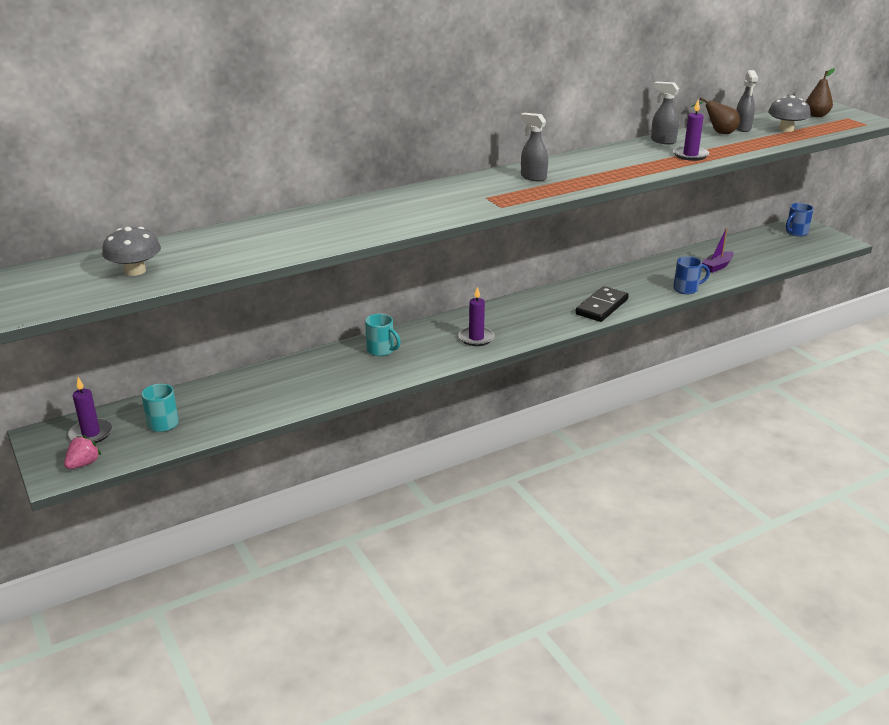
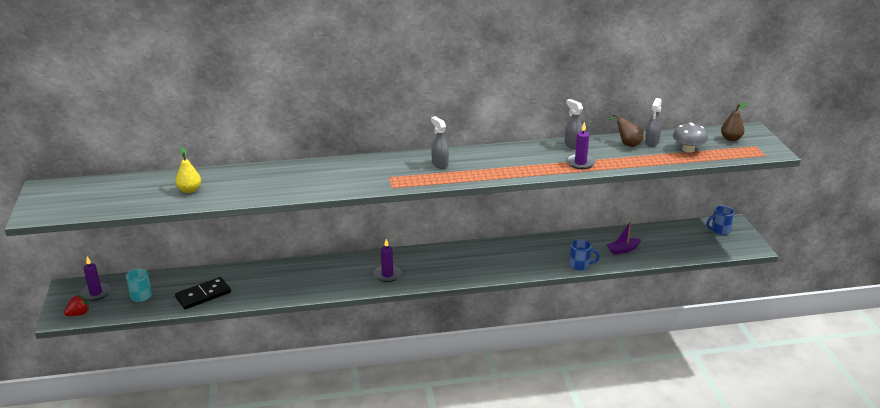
camera: 20 degrees right, 0 degrees up
pink strawberry [64,435,101,469] -> red strawberry [64,295,89,316]
grey mushroom [102,227,161,276] -> none
turquoise mug [365,314,401,356] -> none
black domino [575,286,629,322] -> black domino moved to [175,277,231,309]
none -> yellow pear [176,147,201,193]

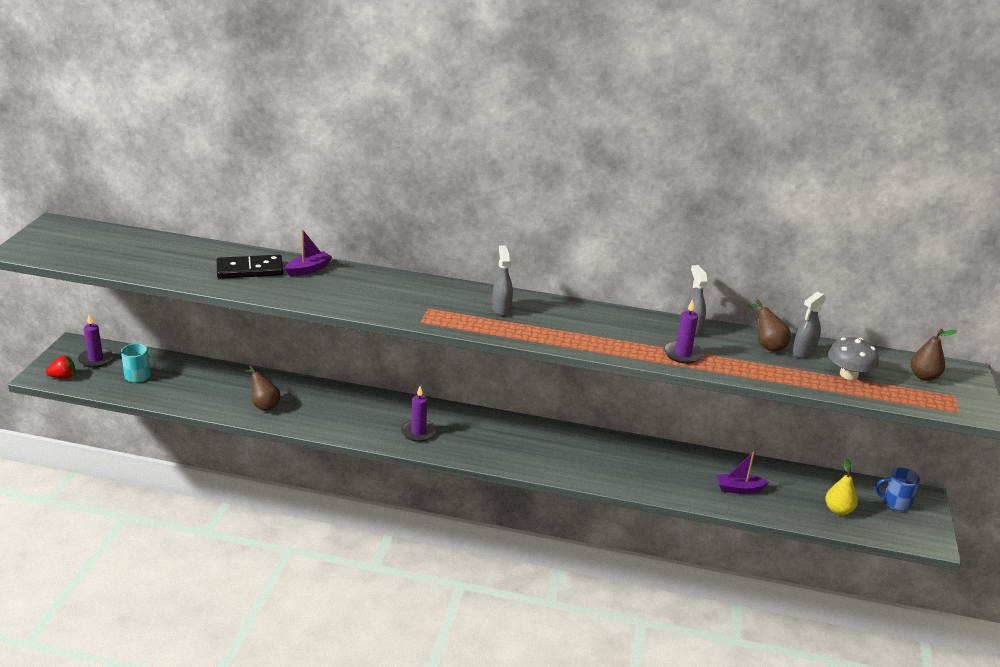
camera: 20 degrees right, 0 degrees up
black domino [175,277,231,309] -> black domino moved to [217,255,284,279]
yellow pear [176,147,201,193] -> yellow pear moved to [825,459,858,515]
blue mug [569,239,600,271] -> none
none -> brown pear [245,365,280,411]
none -> purple boat [285,229,332,276]

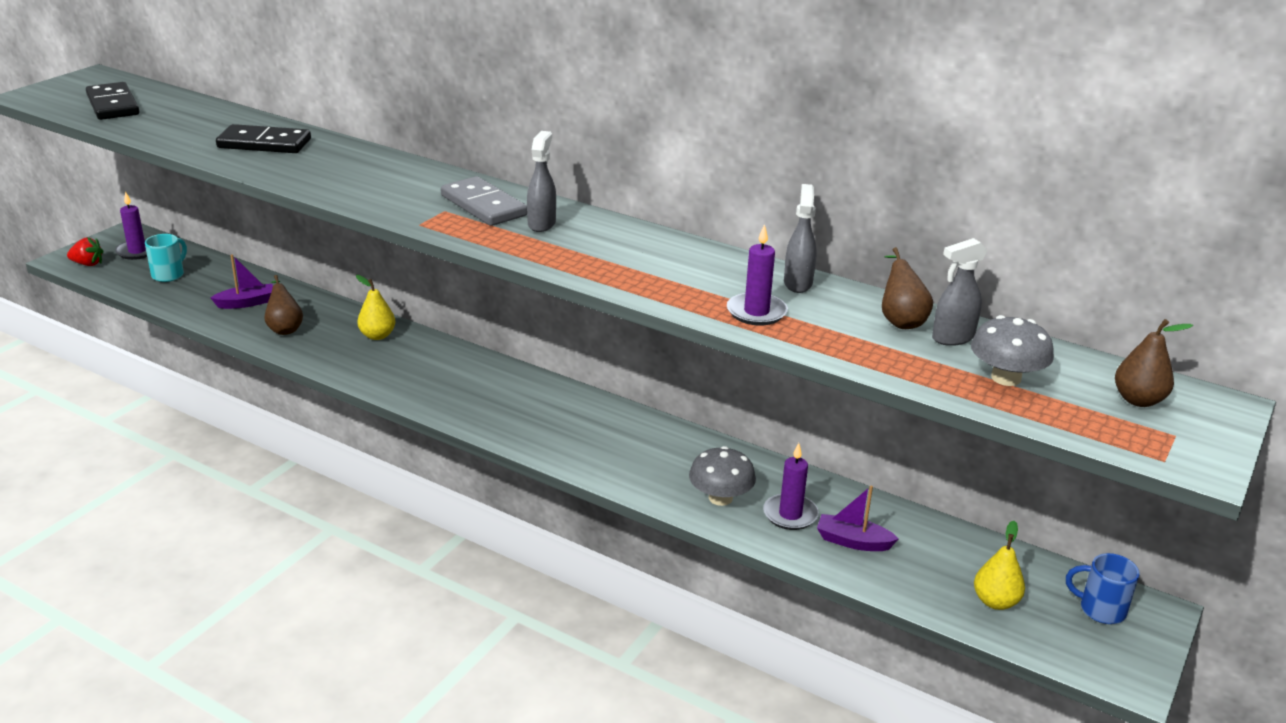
camera: 20 degrees right, 0 degrees up
purple boat [285,229,332,276] -> purple boat moved to [210,254,273,309]
purple candle [401,386,437,442] -> purple candle moved to [763,443,819,530]
none -> black domino [86,82,139,120]
none -> yellow pear [356,275,395,340]
none -> grey domino [441,176,527,226]
none -> grey mushroom [689,446,756,506]

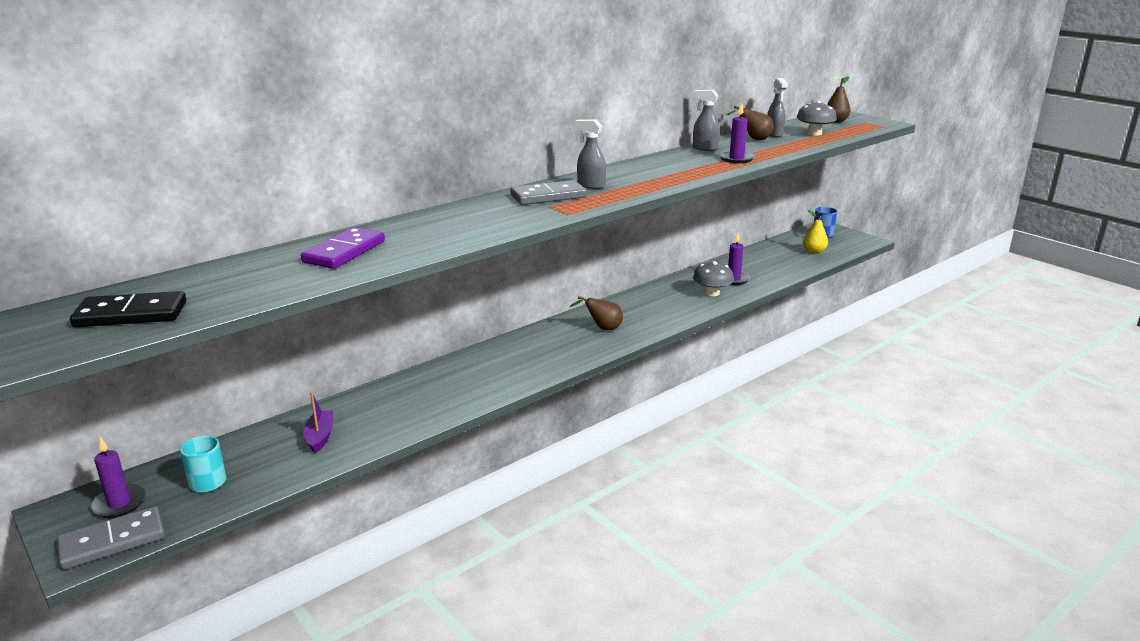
camera: 70 degrees left, 5 degrees down
red strawberry [67,237,103,266] -> grey domino [57,506,165,570]
black domino [216,124,311,153] -> purple domino [301,227,385,269]
brown pear [264,275,303,335] -> brown pear moved to [570,296,623,330]
yellow pear [356,275,395,340] -> none
purple boat [817,486,899,551] -> none

